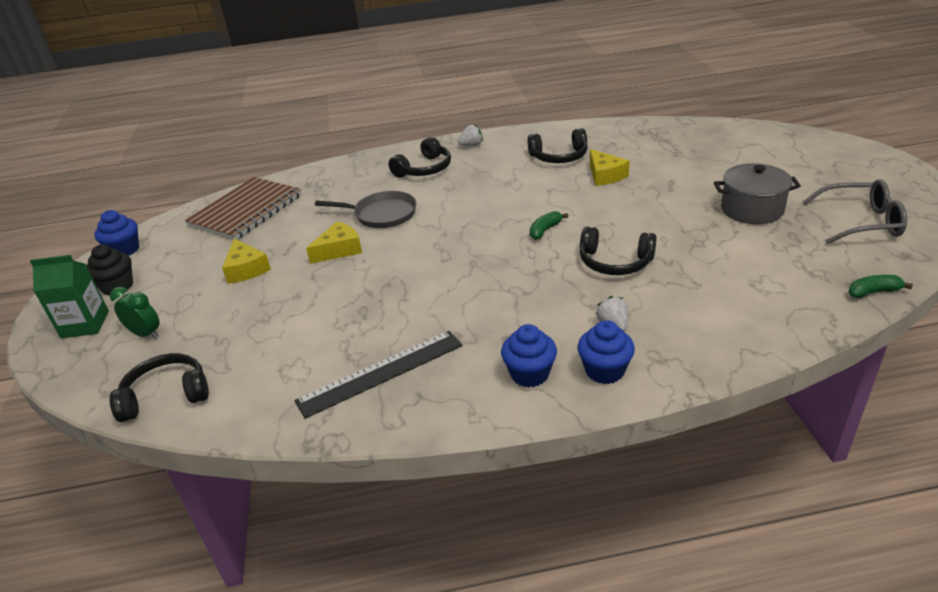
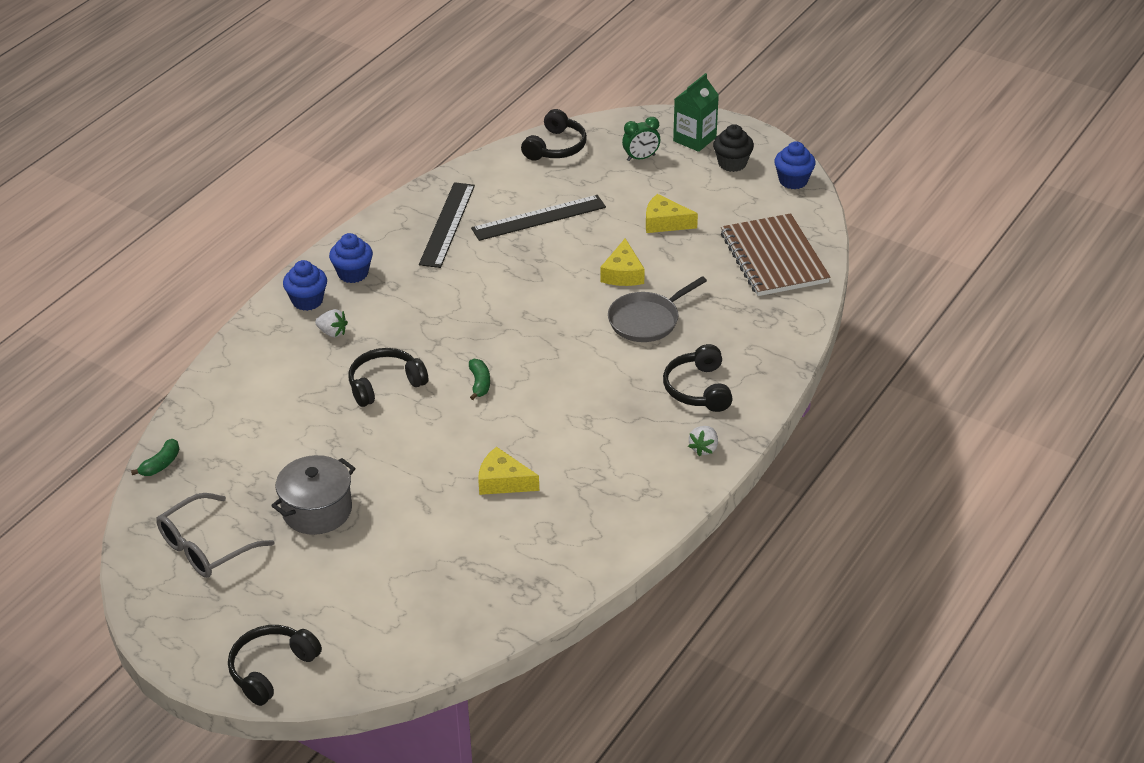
camera: 130 degrees right, 5 degrees up
black headphones [528,128,588,163] -> black headphones moved to [228,625,322,706]
none -> black ruler [471,195,606,241]

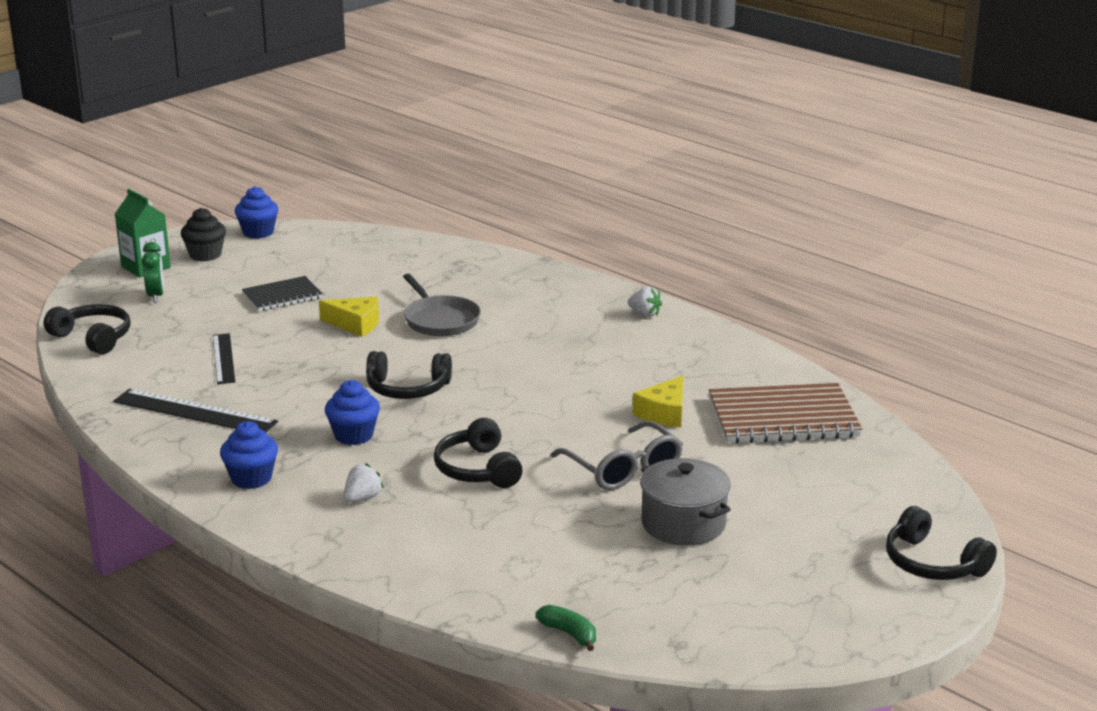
camera: 80 degrees left, 15 degrees down
grey glasses [156,493,274,578] -> grey glasses moved to [551,421,683,490]
blue cupcake [283,260,327,311] -> blue cupcake moved to [325,380,380,445]
green banana [469,359,490,400] -> none
black ruler [471,195,606,241] -> black ruler [213,333,235,384], size x0.65
yellow cheese [646,194,698,233] -> black notebook [242,276,323,311]
black headphones [663,344,733,412] -> black headphones moved to [366,351,452,399]
brown notebook [721,213,830,296] -> brown notebook moved to [709,383,862,444]

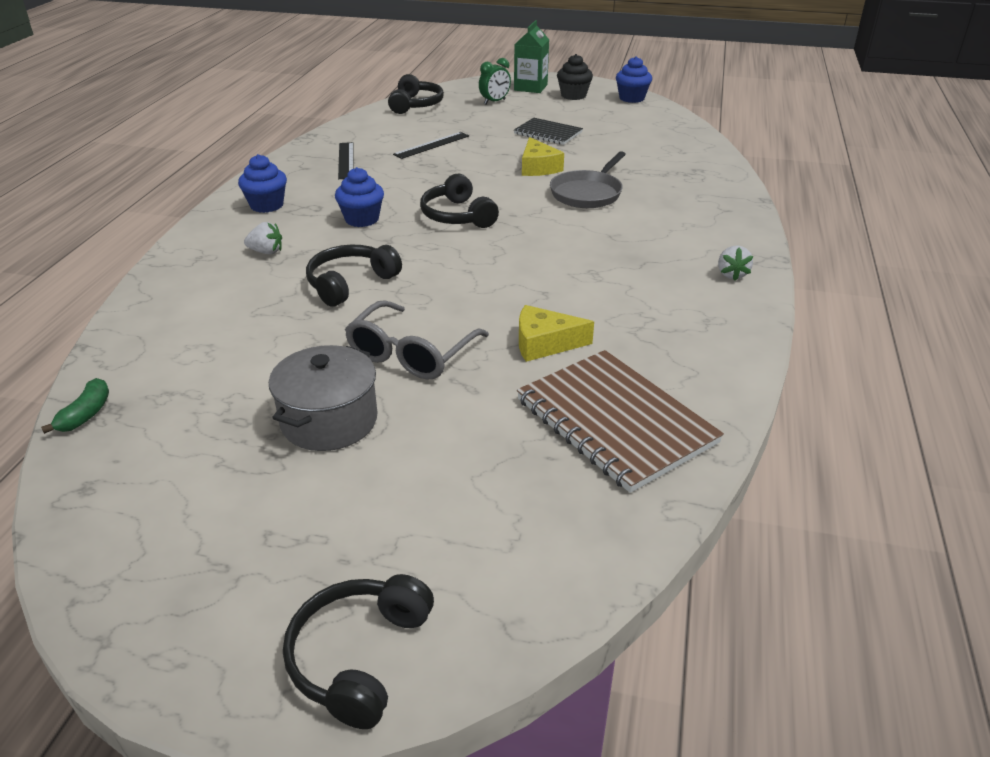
camera: 60 degrees right, 10 degrees up
black ruler [113,389,278,432] -> black ruler [338,142,354,179], size x0.65

